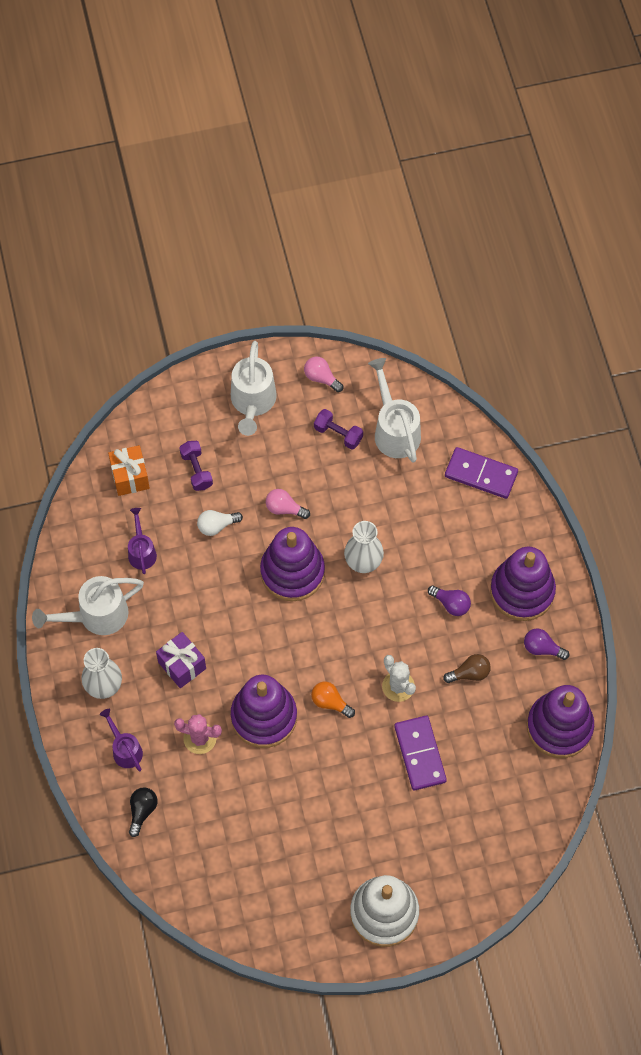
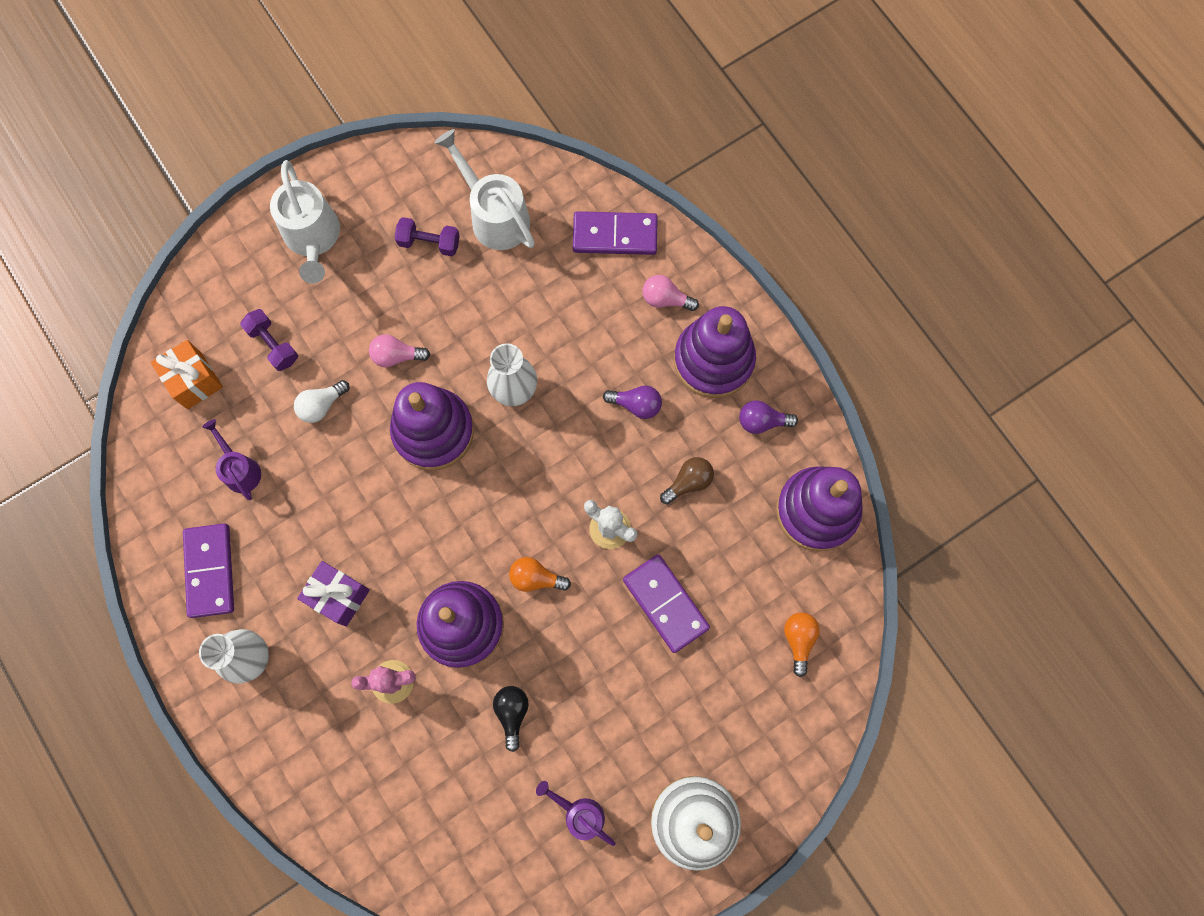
camera: 20 degrees left, 10 degrees up
white watering can [32,576,144,635] -> purple domino [183,523,234,618]
purple watering can [100,709,143,771] -> purple watering can moved to [536,781,615,846]
black light bulb [129,787,157,837] -> black light bulb moved to [493,686,529,752]
pink light bulb [304,357,343,392] -> pink light bulb moved to [643,275,699,311]
none -> orange light bulb [784,612,820,677]

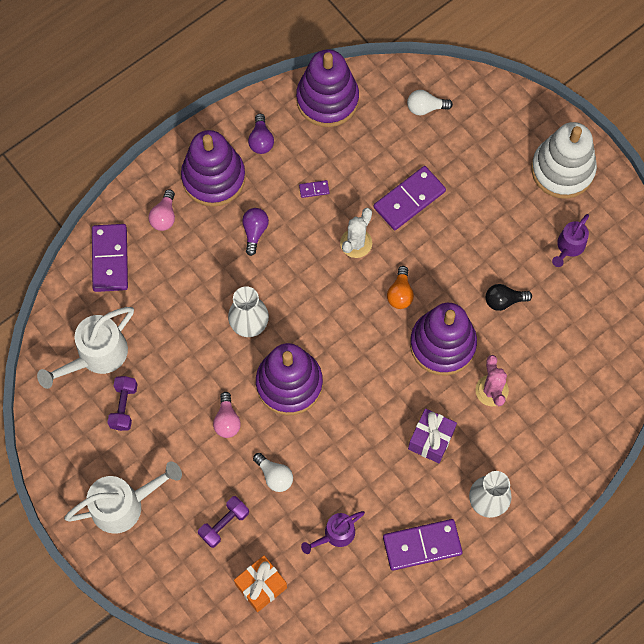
camera: 95 degrees left, 5 degrees down
brown light bulb [660,457,714,504] -> purple domino [299,180,329,198]
orange light bulb [784,612,820,677] -> white light bulb [407,90,453,116]

